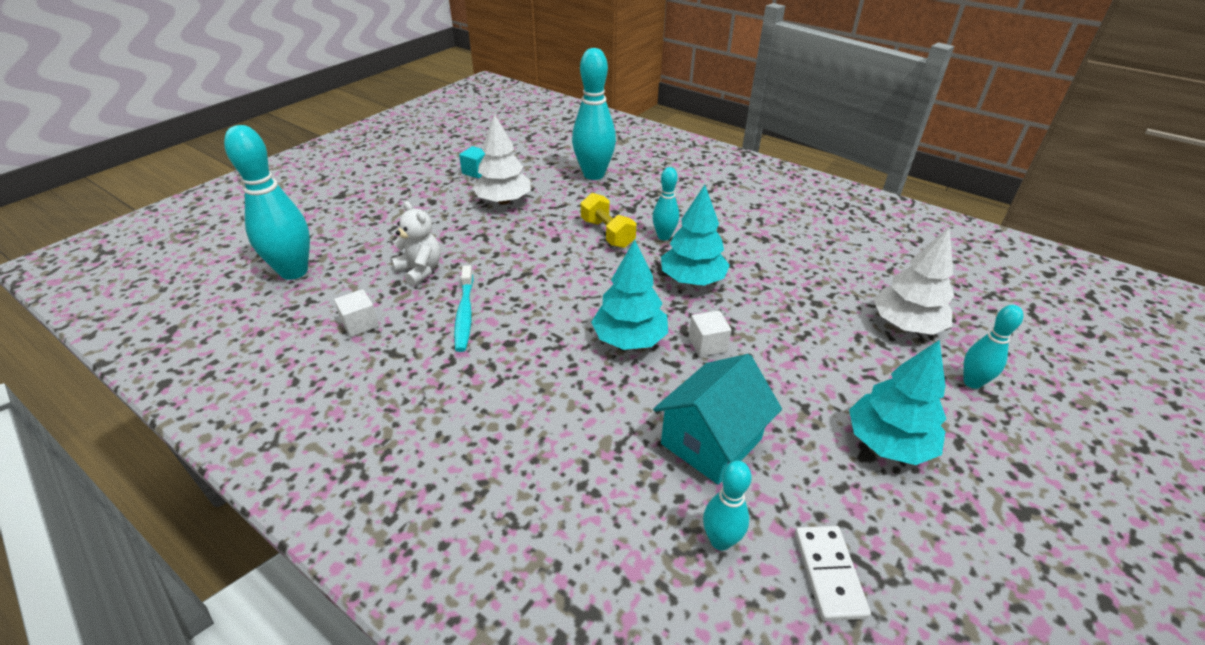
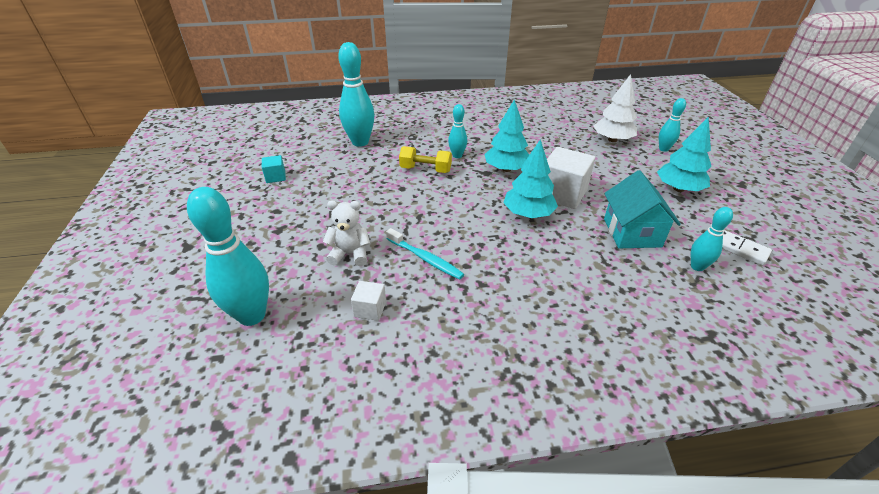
camera: 45 degrees left, 0 degrees up
white tree [473,113,531,205] -> none
white cube [689,310,731,357] -> white cube [547,147,595,209], size x2.00

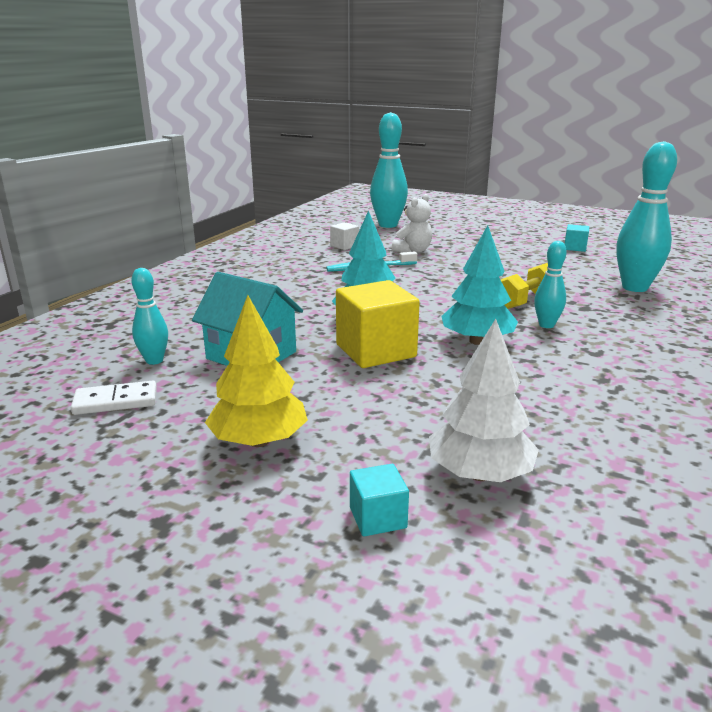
camera: 125 degrees right, 15 degrees down
white cube [547,147,595,209] -> yellow cube [336,280,420,368]
turquoise tree [657,117,711,192] -> yellow tree [205,295,308,447]
turquoise bowling pin [659,98,686,152] -> turquoise cube [350,464,409,536]

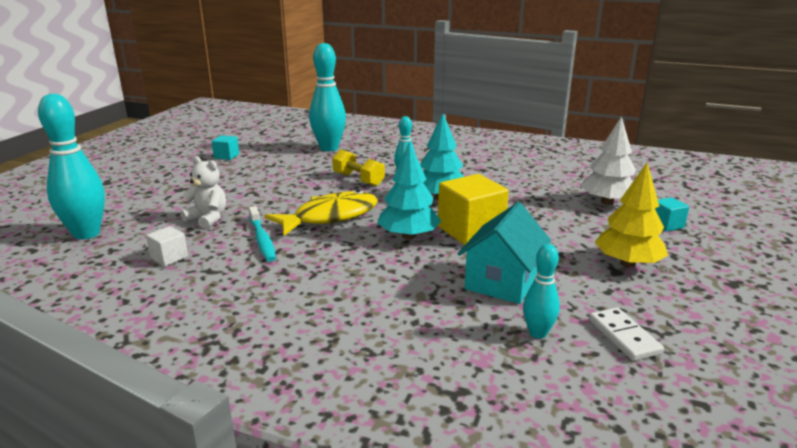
camera: 95 degrees left, 0 degrees up
none -> yellow fish [265,190,378,236]

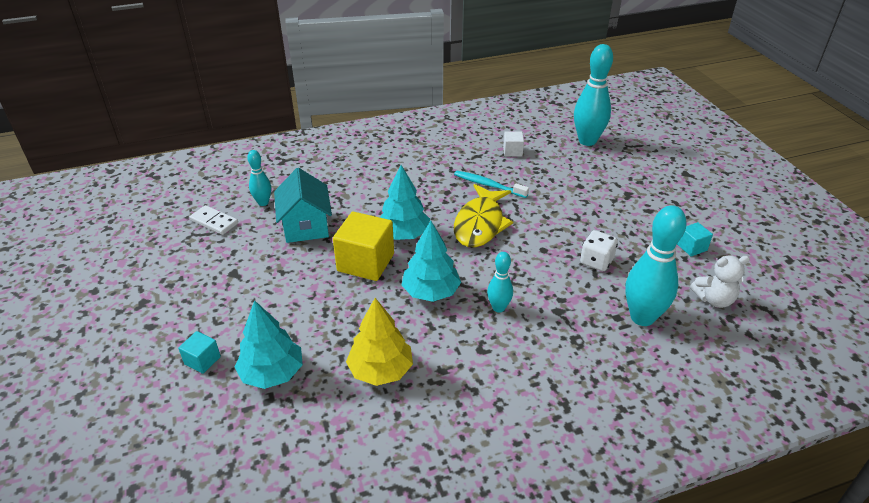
camera: 140 degrees right, 15 degrees up
white teddy bear [181,156,226,229] -> white teddy bear moved to [690,256,750,308]
yellow dumbbell [332,149,385,186] -> none
white tree [580,116,636,205] -> turquoise tree [235,300,303,389]
yellow tree [595,163,668,267] -> yellow tree moved to [346,298,413,386]
none -> white dice [580,230,618,271]

